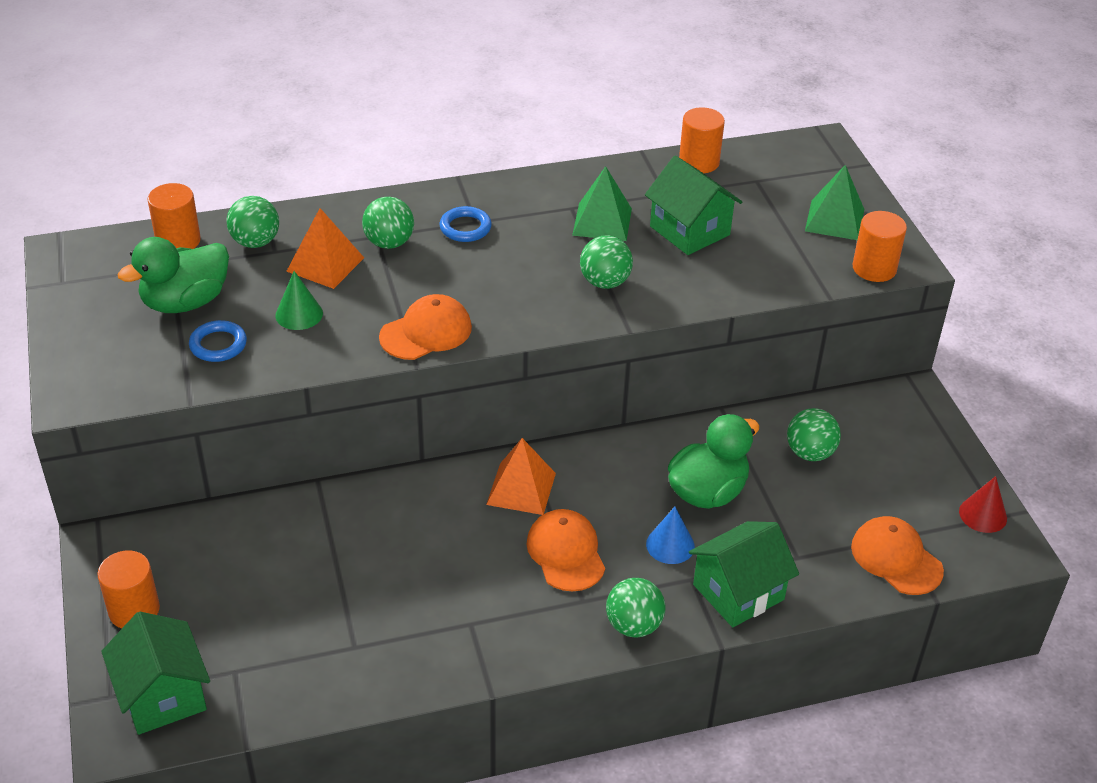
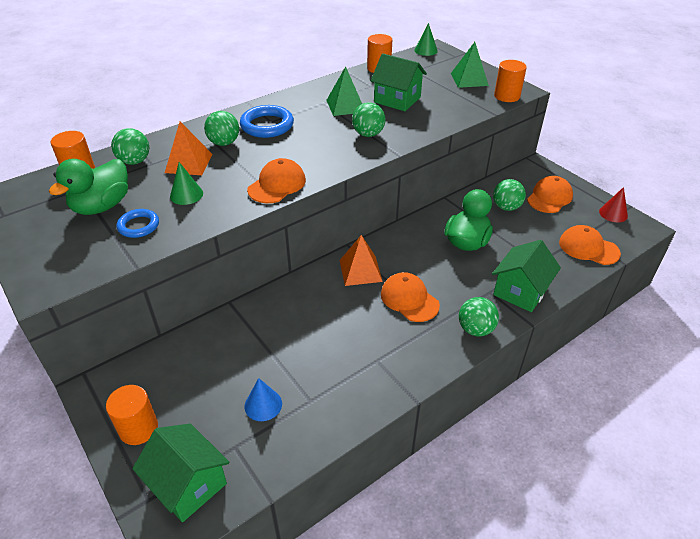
camera: 20 degrees left, 0 degrees up
blue ring [439,206,492,242] -> blue ring [240,105,294,138], size x1.61
blue cone [646,507,695,564] -> blue cone moved to [245,378,282,421]
none -> green cone [414,23,438,56]
none -> orange cap [527,176,573,213]

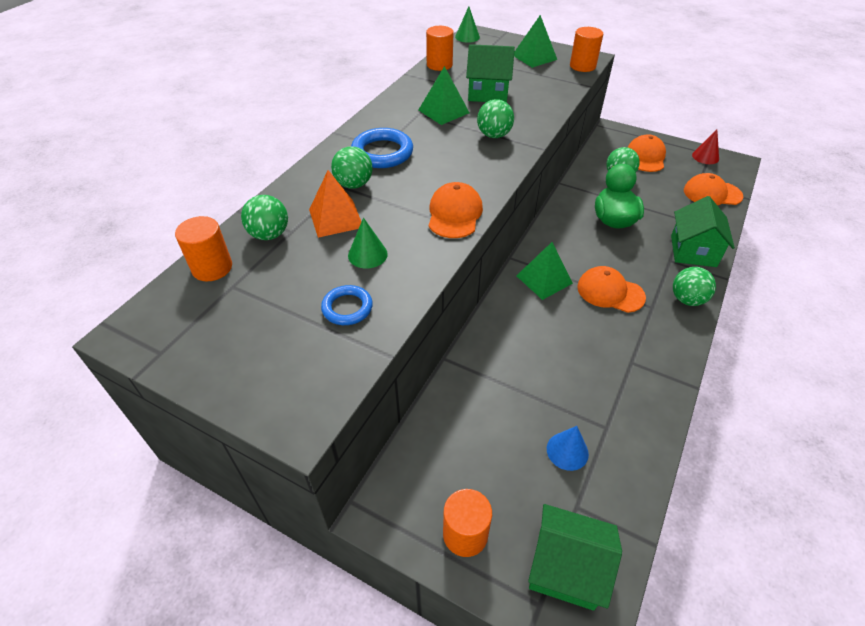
camera: 25 degrees left, 5 degrees up
green duck [49,159,128,215] -> none
orange pyramid [340,235,383,286] -> green pyramid [516,242,573,300]

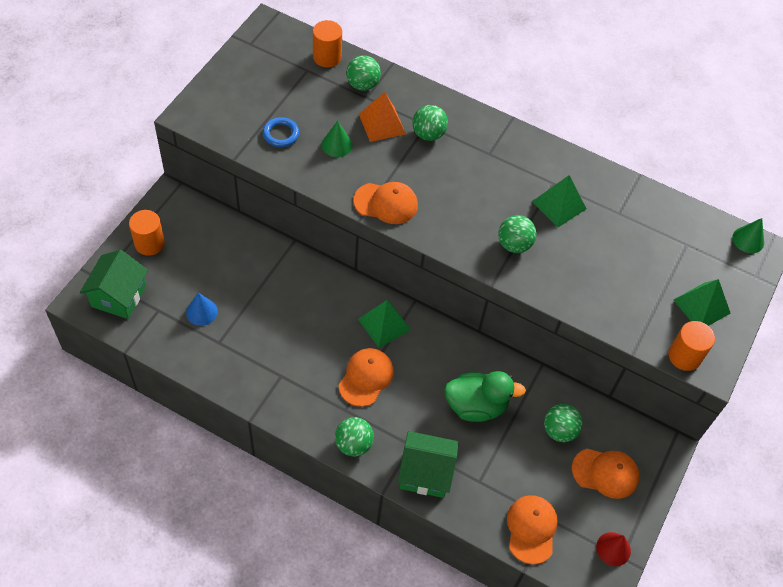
camera: 85 degrees right, 10 degrees up
blue ring [351,128,413,168] -> none
orange cylinder [426,26,453,71] -> none
green house [466,44,515,103] -> none

